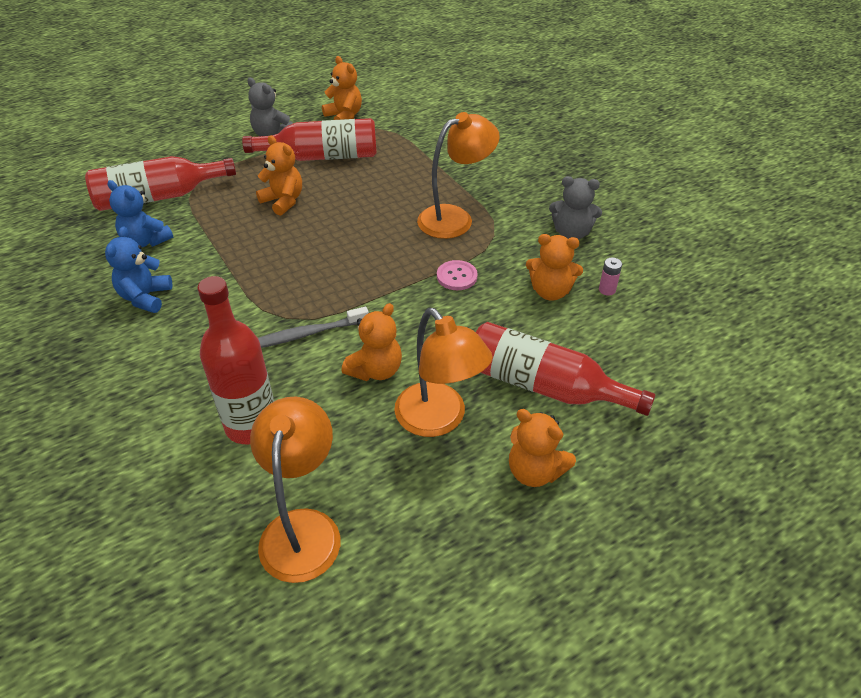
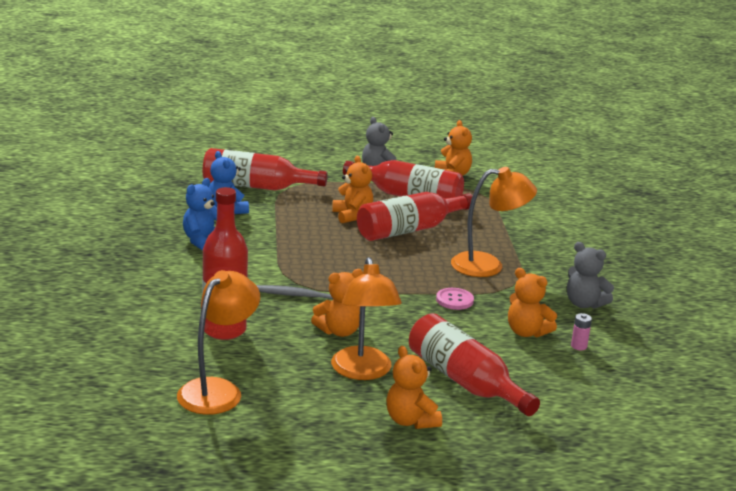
camera: 25 degrees right, 20 degrees down
none -> red bottle [357,192,473,241]

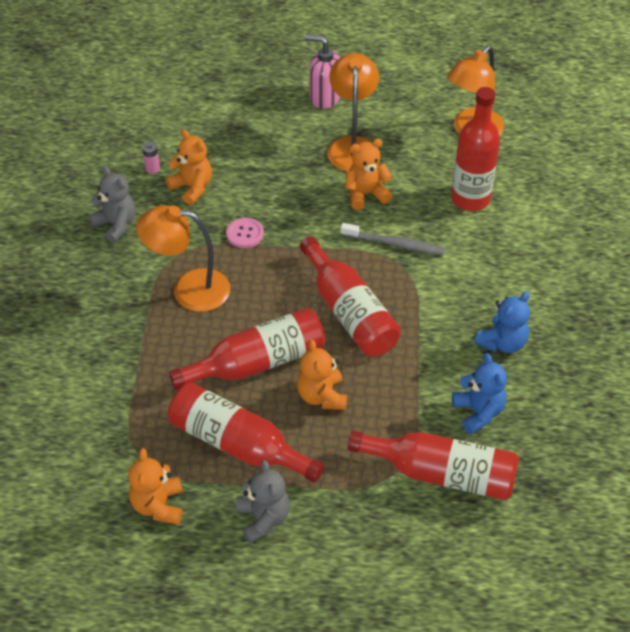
camera: 170 degrees left, 25 degrees up
orange teddy bear [386,346,442,429] -> pink soap dispenser [304,34,340,109]
red bottle [409,313,540,416] -> red bottle moved to [300,236,401,356]

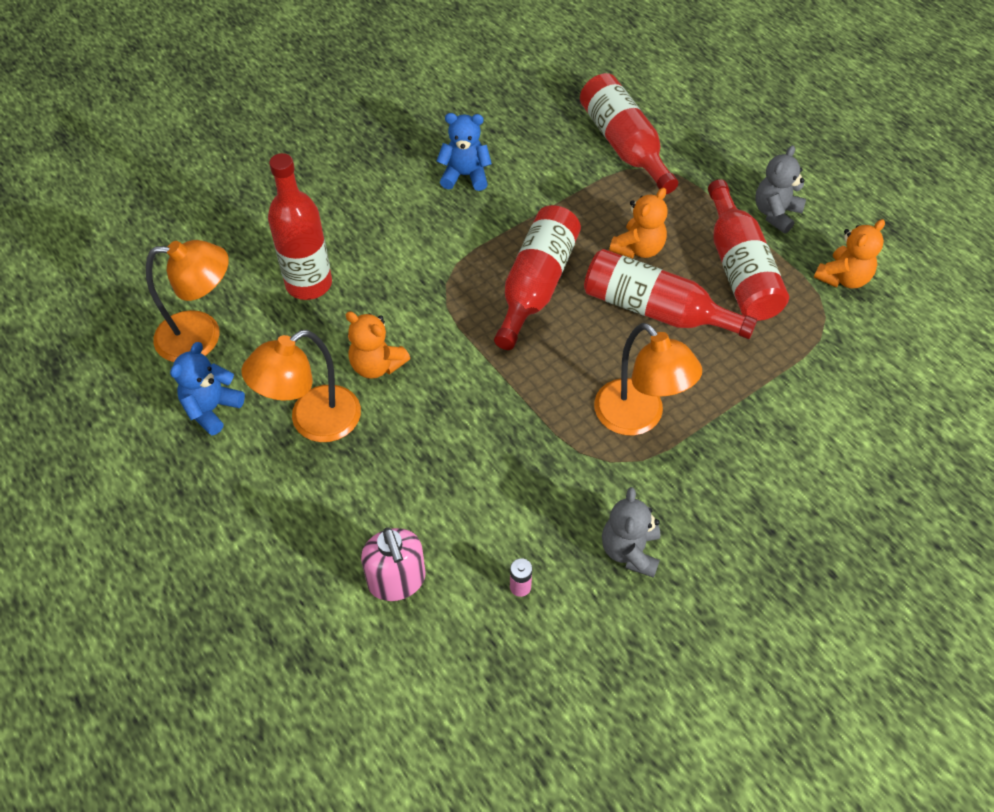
camera: 130 degrees left, 5 degrees up
orange teddy bear [166,129,212,205] -> none
pink button [226,218,264,248] -> none
pink soap dispenser [304,34,340,109] -> pink soap dispenser moved to [361,527,426,601]
grey toothbrush [341,223,445,255] -> none
blue teddy bear [452,353,507,434] -> blue teddy bear moved to [170,342,245,435]

